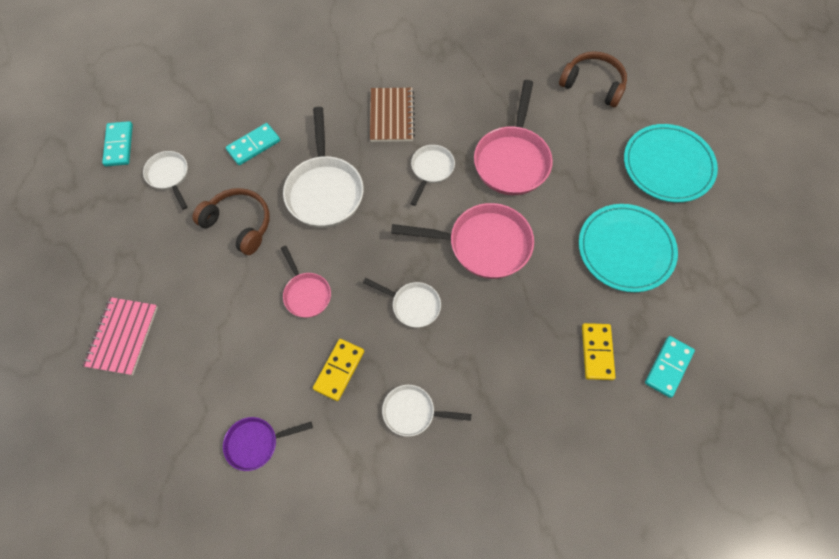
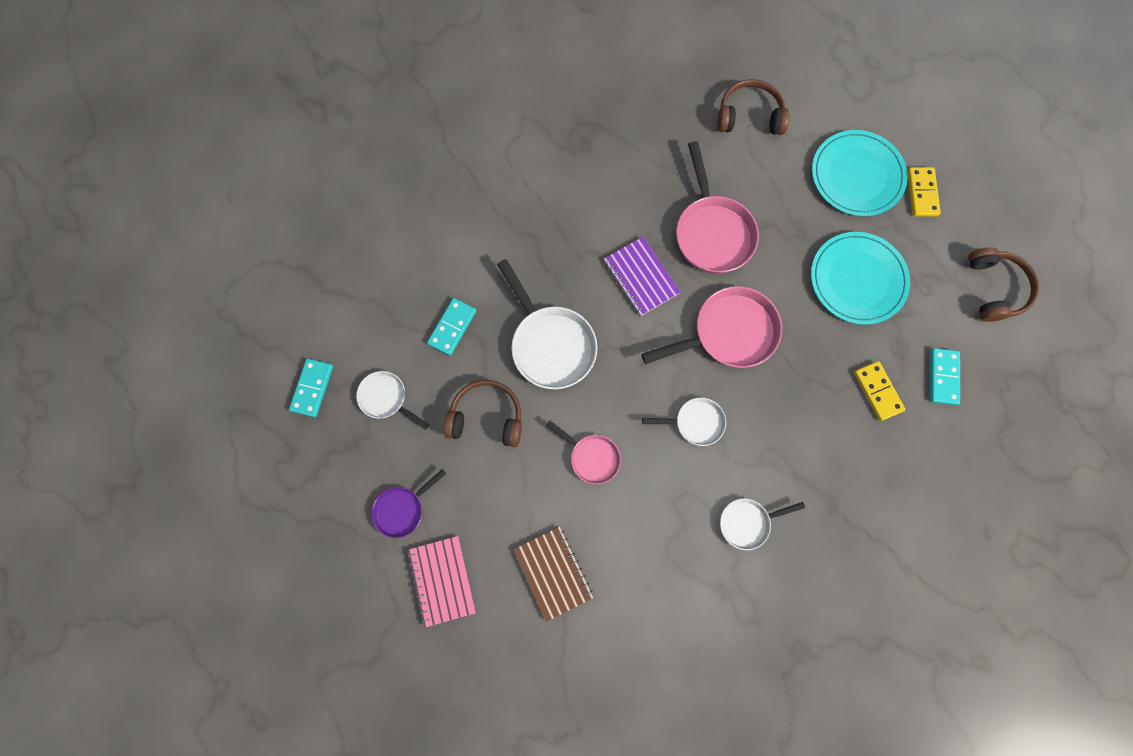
camera: 25 degrees left, 10 degrees up
turquoise domino [102,121,133,166] -> turquoise domino turned 45 degrees clockwise [289,358,333,417]
purple pan [223,417,313,471] -> purple pan moved to [372,469,446,538]
yellow domino [313,339,364,401] -> yellow domino moved to [907,167,941,216]
brown notebook [370,88,415,142] -> brown notebook moved to [513,527,593,622]
white pan [410,145,455,206] -> purple notebook [604,237,681,316]
none -> brown headphones [968,248,1039,322]

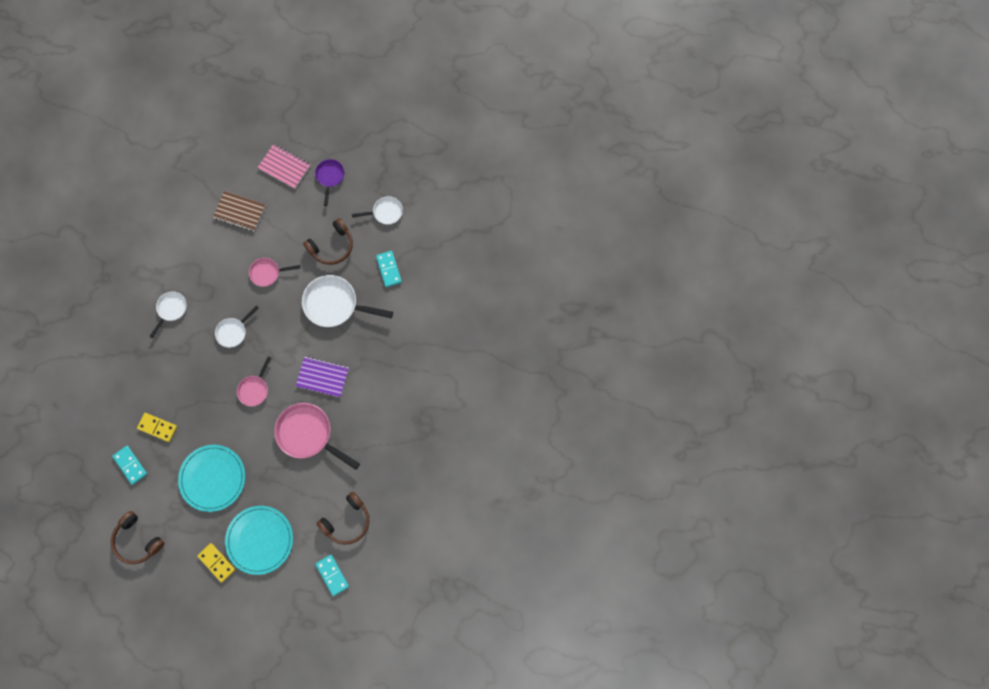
camera: 135 degrees right, 0 degrees up
turquoise domino [289,358,333,417] -> turquoise domino moved to [315,555,349,596]
pink pan [641,286,782,368] -> pink pan [237,357,271,406], size x0.56

